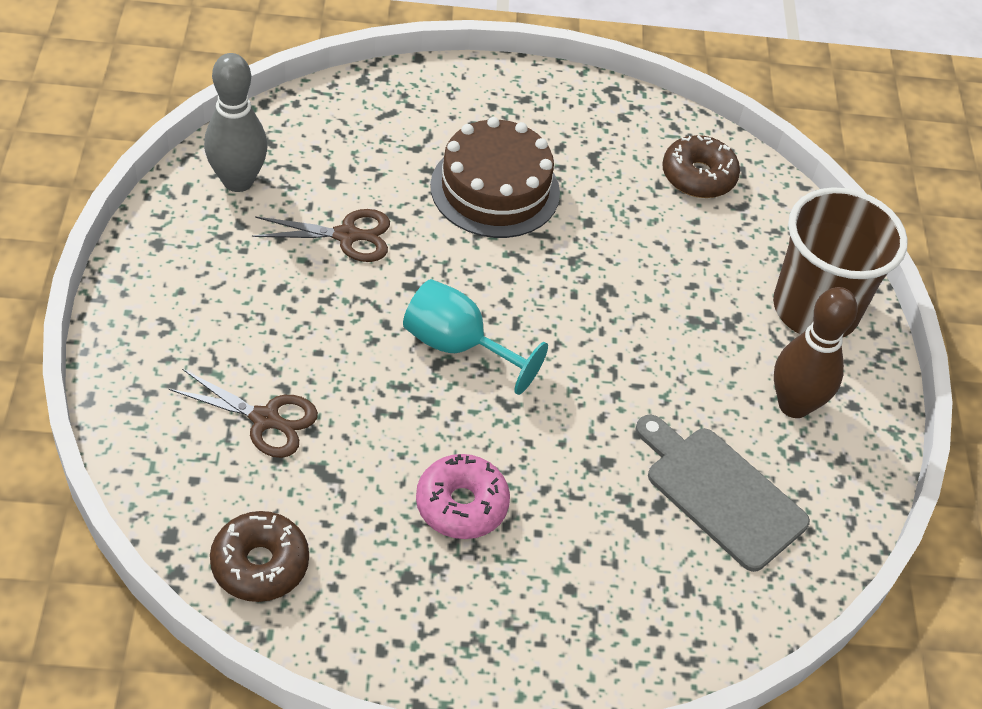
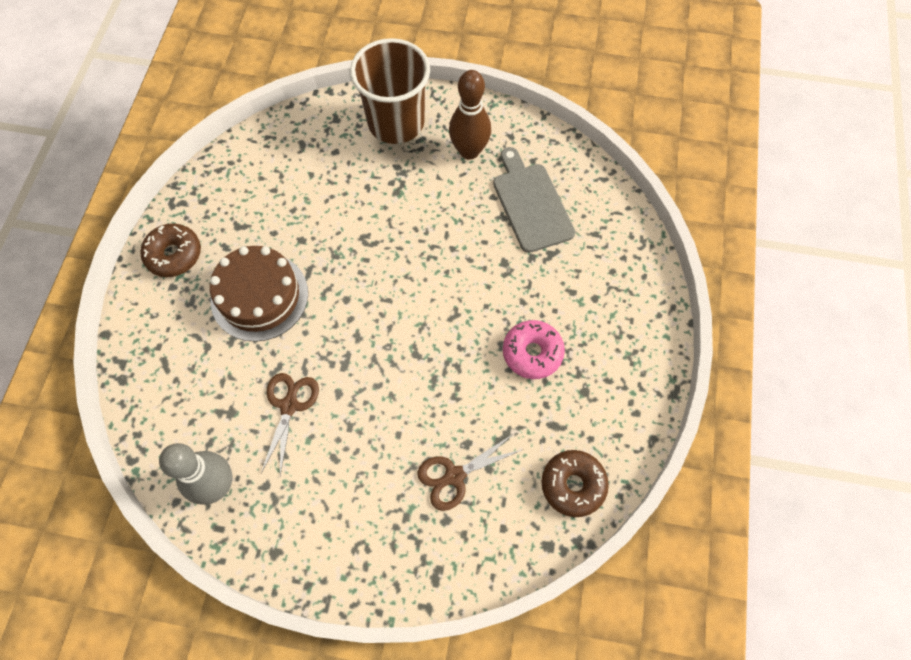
camera: 75 degrees left, 15 degrees up
brown scissors [169,369,318,458] -> brown scissors turned 150 degrees counterclockwise [417,434,521,511]
turquoise goblet [403,279,548,395] -> none
grey cutting board [636,415,810,572] -> grey cutting board turned 105 degrees clockwise [493,147,575,253]
brown donut [662,135,740,198] -> brown donut moved to [140,223,201,277]

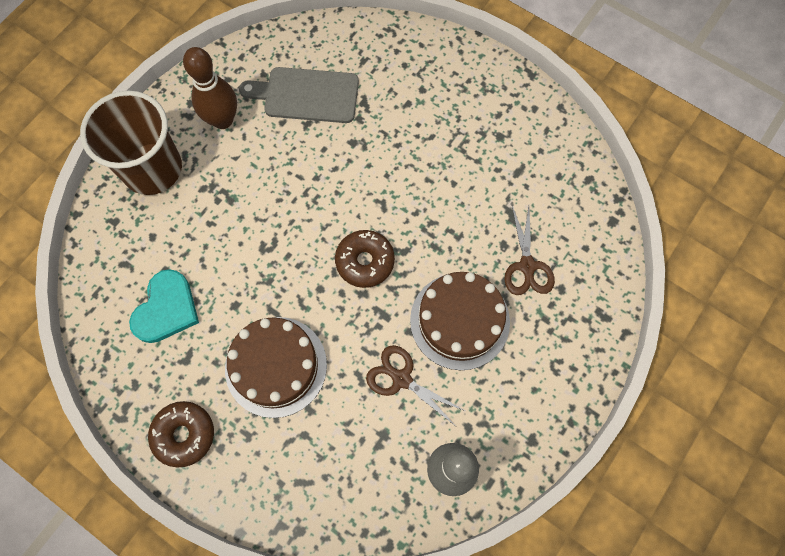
camera: 65 degrees left, 5 degrees up
pink donut [503,320,565,379] -> none
brown donut [541,450,609,517] -> brown donut moved to [335,230,395,288]
none -> turquoise heart [129,269,199,343]
none -> brown cake [410,272,510,370]

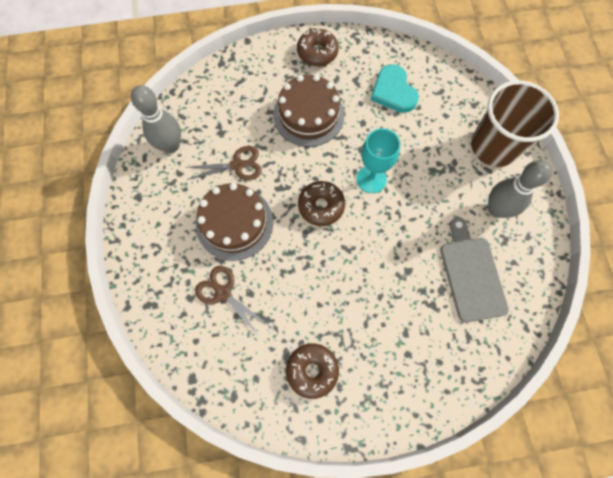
camera: 135 degrees right, 0 degrees up
brown bowling pin [183,47,237,129] -> grey bowling pin [488,160,552,218]
grey cutting board [239,67,359,123] -> grey cutting board turned 60 degrees counterclockwise [440,217,509,322]
none -> brown donut [286,343,339,399]
none -> turquoise goblet [356,128,400,193]

